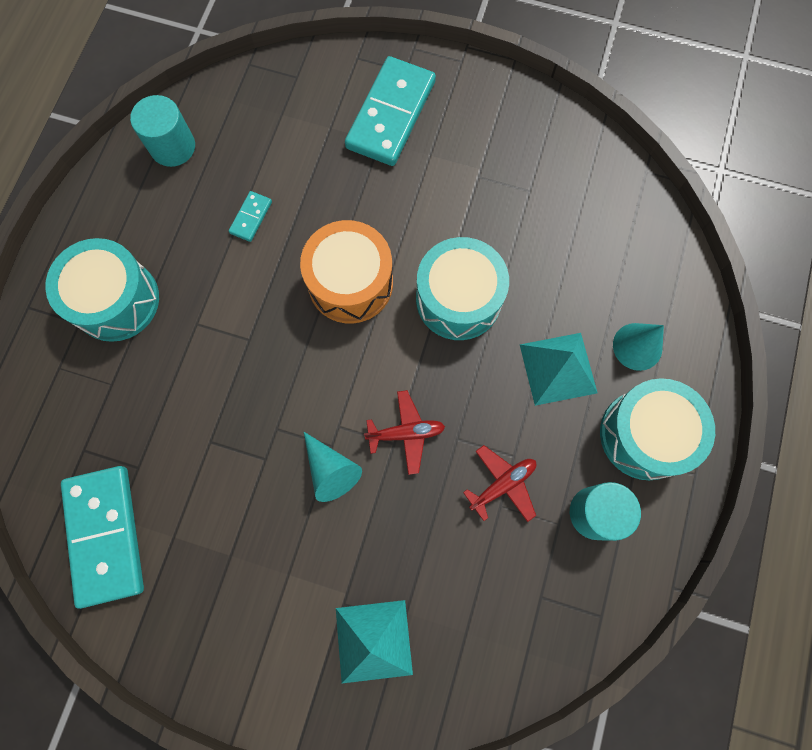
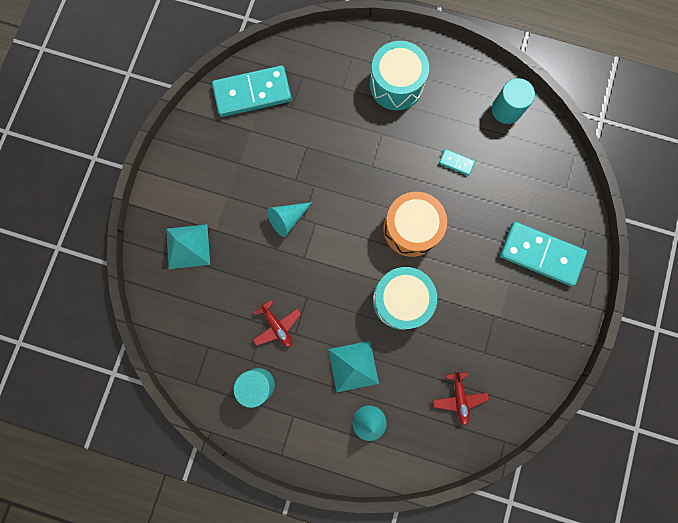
camera: 90 degrees right, 5 degrees up
red plane [364,390,445,475] -> red plane moved to [433,371,489,426]
turquoise drum [600,378,715,480] -> none

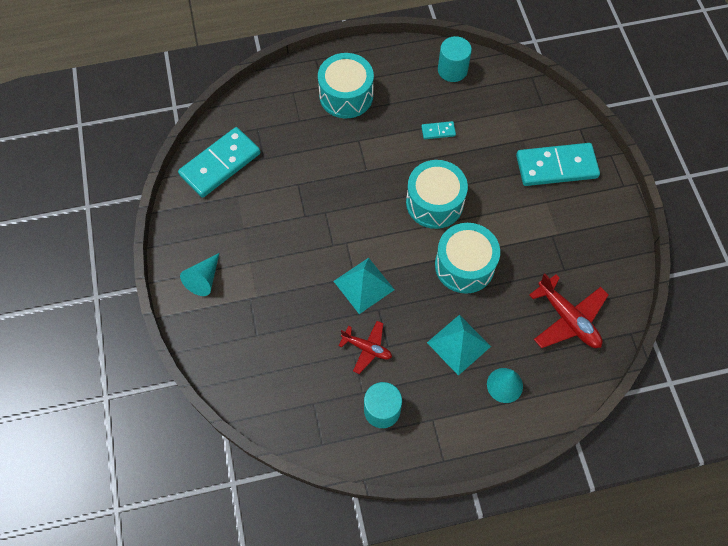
camera: 30 degrees left, 15 degrees down
turquoise pyramid [166,224,210,269] -> turquoise pyramid moved to [334,258,395,314]
turquoise cone [267,202,312,237] -> turquoise cone moved to [180,253,219,296]
orange drum [383,192,447,257] -> turquoise drum [406,160,468,229]
red plane [433,371,489,426] -> red plane [529,274,609,348], size x1.60

